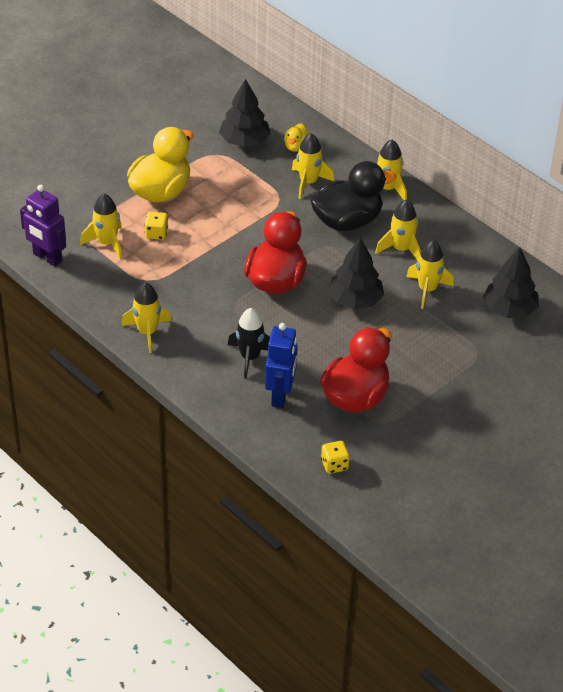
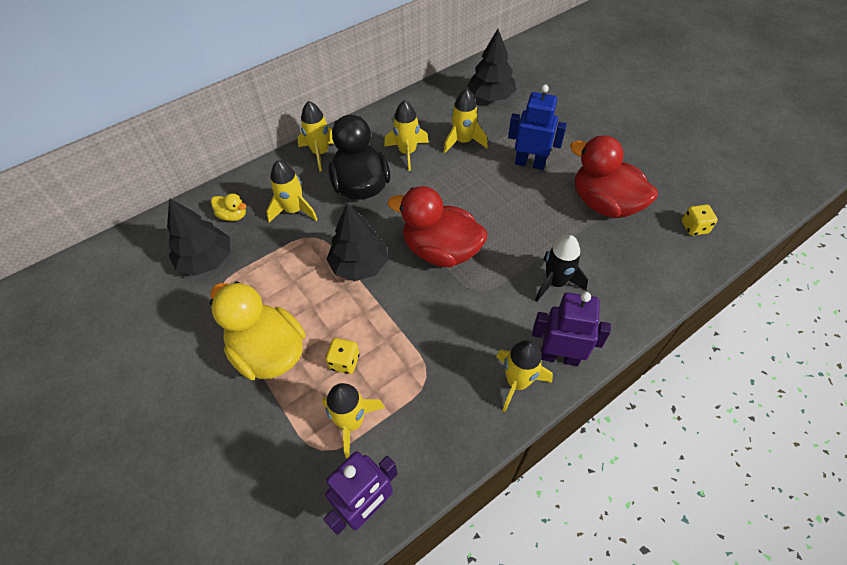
camera: 80 degrees left, 10 degrees up
blue robot [265,323,298,408] -> blue robot moved to [508,84,567,170]
black tree [328,238,384,309] -> black tree moved to [326,203,388,281]
none -> purple robot [532,292,611,366]

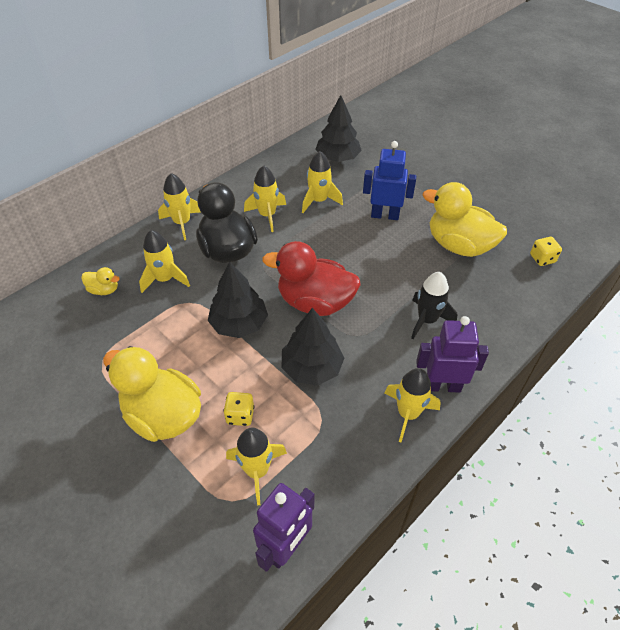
camera: 10 degrees left, 5 degrees down
black tree [167,198,230,276] -> black tree moved to [282,308,344,385]
red duck [570,135,658,218] -> yellow duck [422,182,507,257]

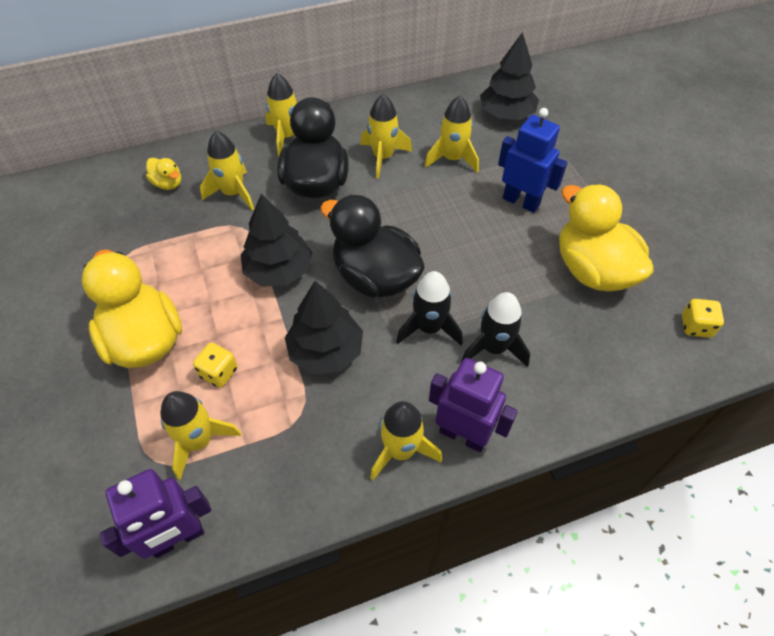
camera: 25 degrees right, 5 degrees up
red duck [263,241,361,316] -> black duck [320,195,425,298]
none -> black rocket [396,271,463,345]

